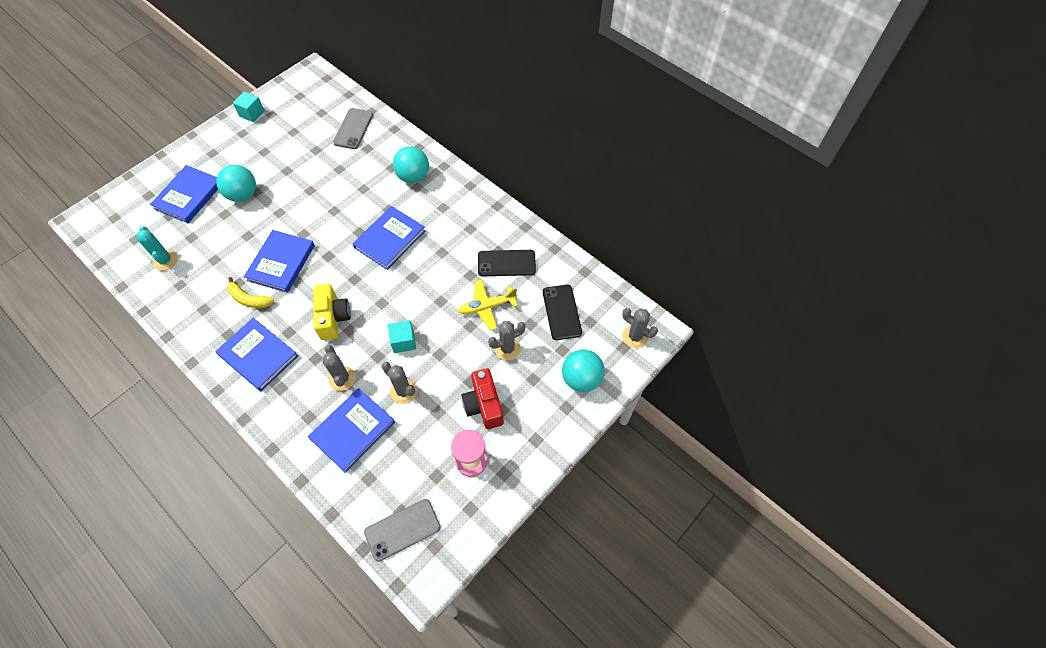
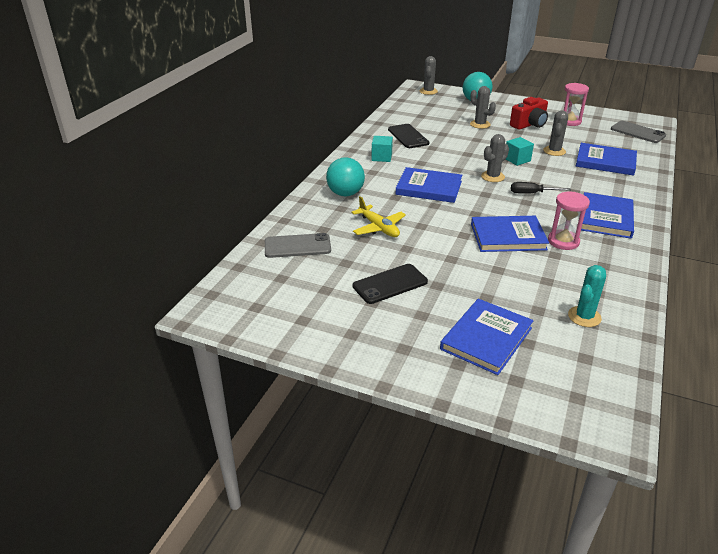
camera: 110 degrees left, 25 degrees down
blue book [150,165,218,223] -> blue book turned 60 degrees counterclockwise [440,299,534,375]
turquoise ball [216,165,256,202] -> none
yellow banana [228,277,274,308] -> pink hourglass [548,192,590,250]
turquoise cube [233,91,265,122] -> turquoise cube moved to [371,136,393,162]
yellow camera [313,284,351,340] -> black screwdriver [511,182,571,194]
grey cactus [322,345,356,391] -> grey cactus moved to [481,134,509,182]
yellow plane [458,280,518,330] -> yellow plane moved to [351,196,406,237]
black phone [543,285,582,340] -> black phone moved to [353,264,428,304]

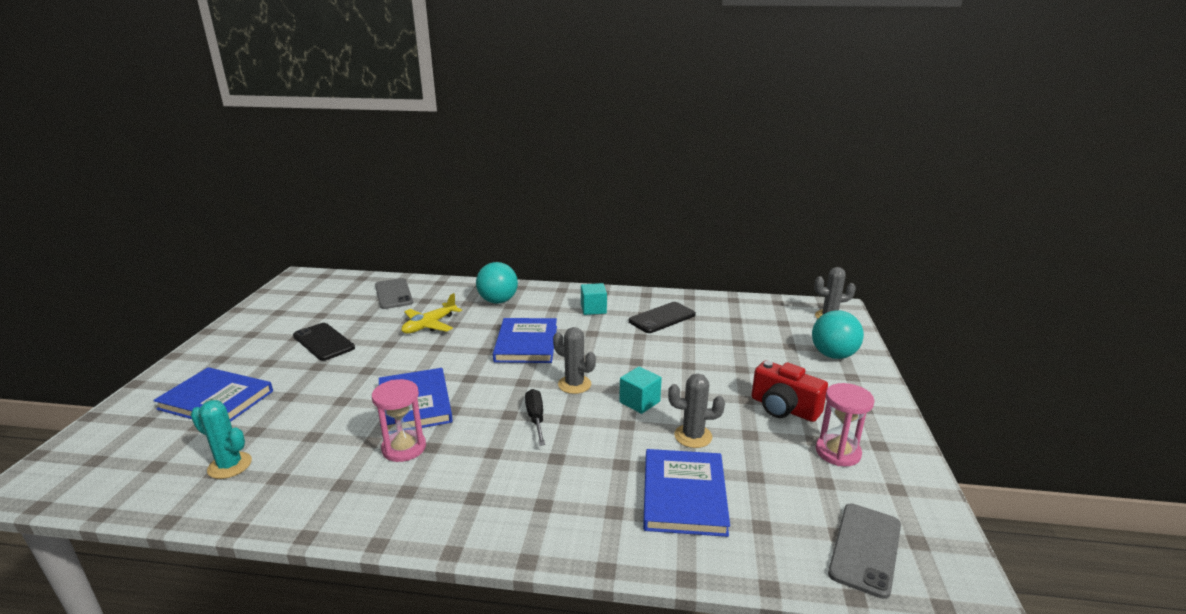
camera: 75 degrees right, 10 degrees down
grey cactus [470,86,496,129] -> none
blue book [581,192,634,239] -> none

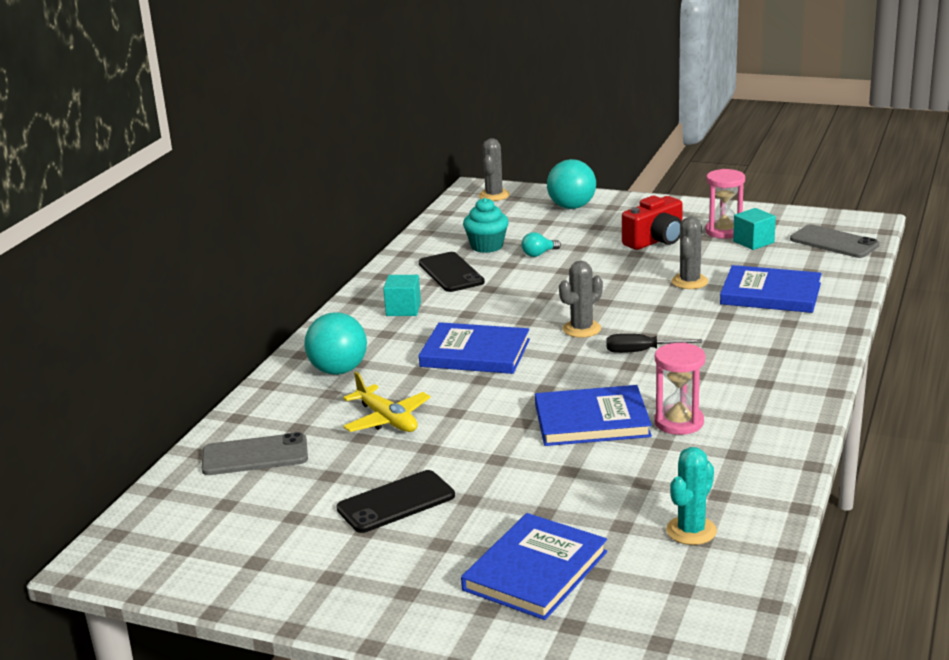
camera: 75 degrees left, 0 degrees up
turquoise cube [619,367,662,414] -> turquoise cube moved to [733,208,776,250]
none -> turquoise cupcake [463,198,509,253]
none -> turquoise light bulb [521,232,561,257]

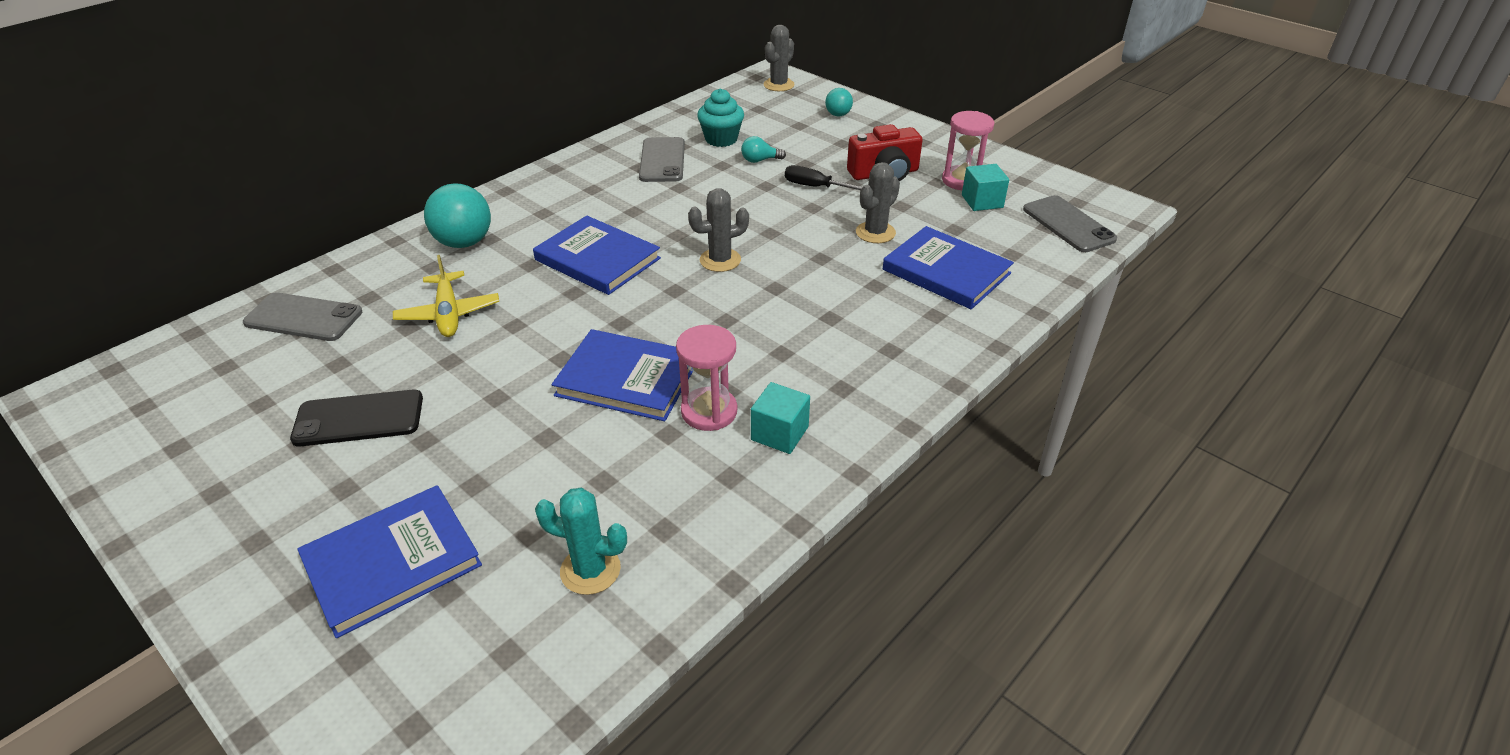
camera: 20 degrees right, 15 degrees up
turquoise cube [383,275,421,316] -> turquoise cube moved to [751,382,810,454]
black phone [419,252,485,292] -> grey phone [639,137,685,182]
turquoise ball [547,159,596,209] -> turquoise ball [825,88,853,116], size x0.54
black screwdriver [606,334,702,353] -> black screwdriver moved to [785,165,863,190]
turquoise cactus [666,447,717,545] -> turquoise cactus turned 45 degrees clockwise [535,488,627,595]

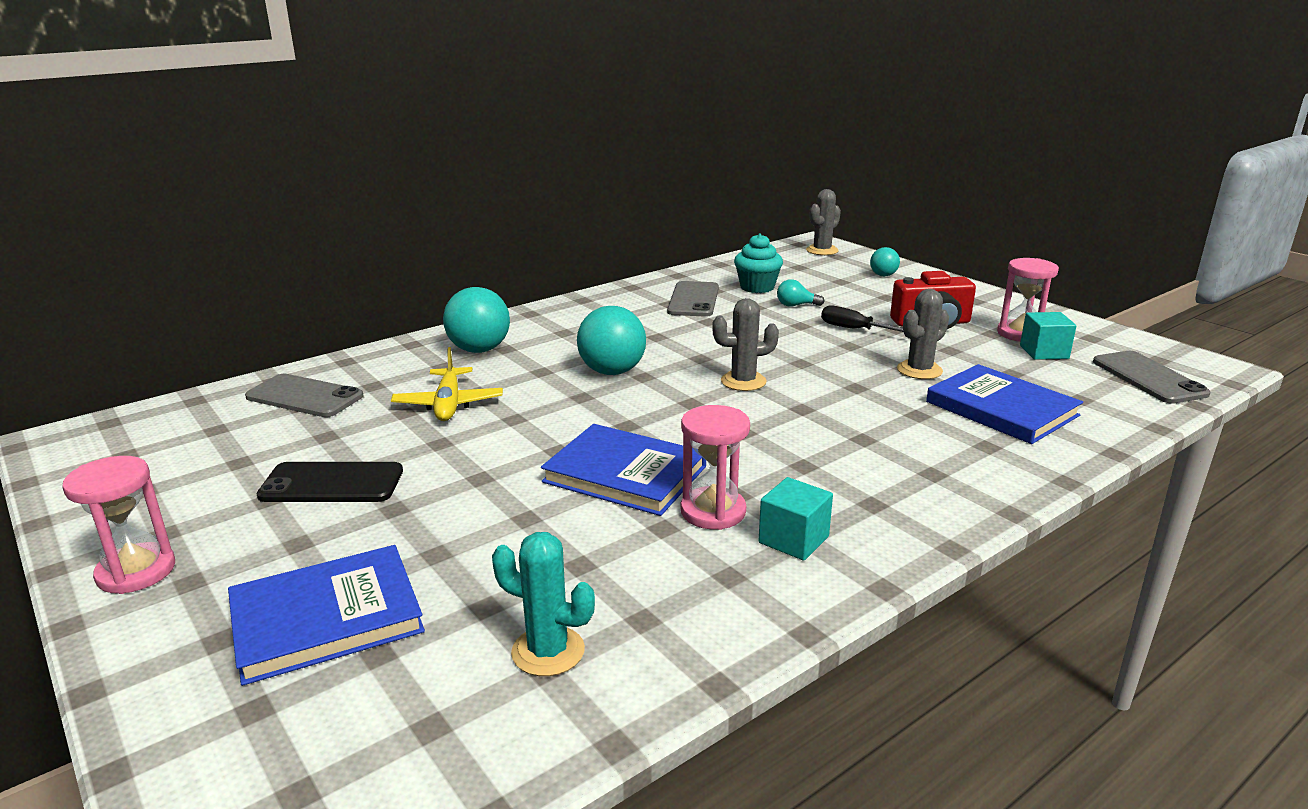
camera: 10 degrees right, 15 degrees down
blue book [533,216,661,295] -> turquoise ball [577,306,646,375]
none -> pink hourglass [62,456,175,594]

